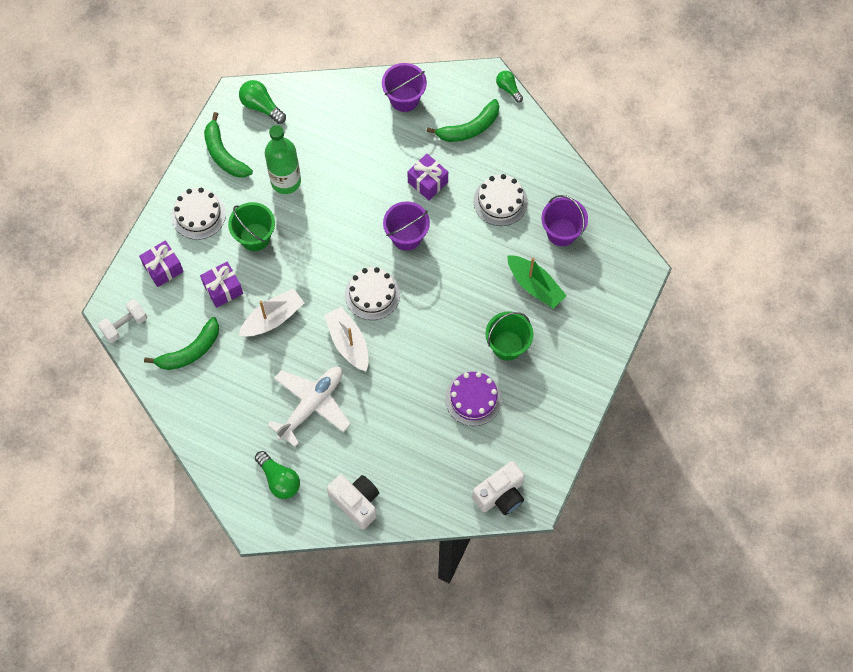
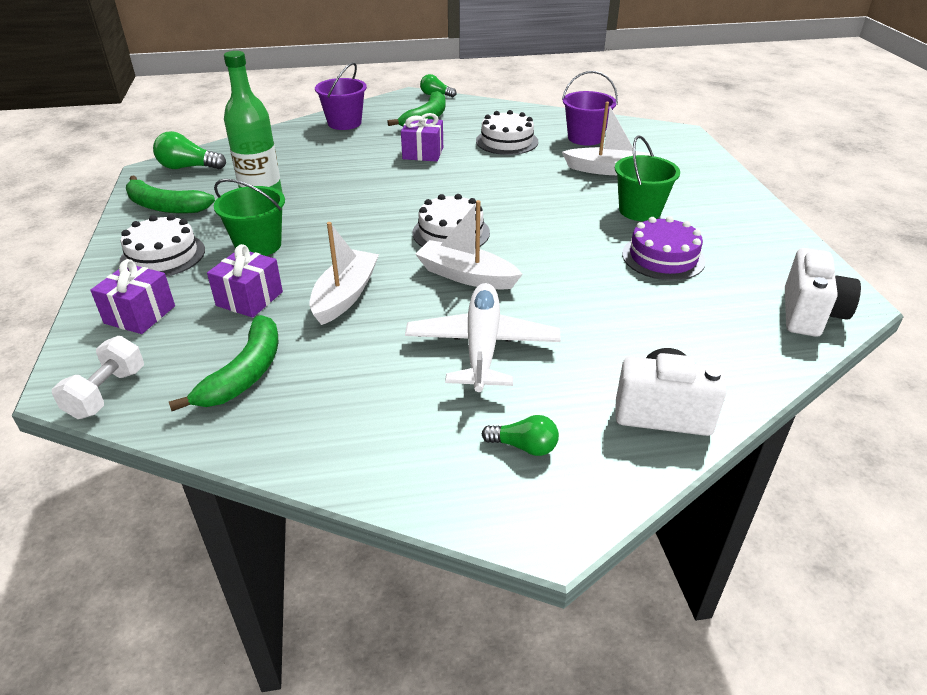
camera: 35 degrees left, 30 degrees down
green light bulb [255,451,300,499] -> green light bulb [482,415,559,456], size x0.66
purple bucket [383,201,430,251] -> none
green boat [507,255,567,309] -> white boat [562,102,651,175]

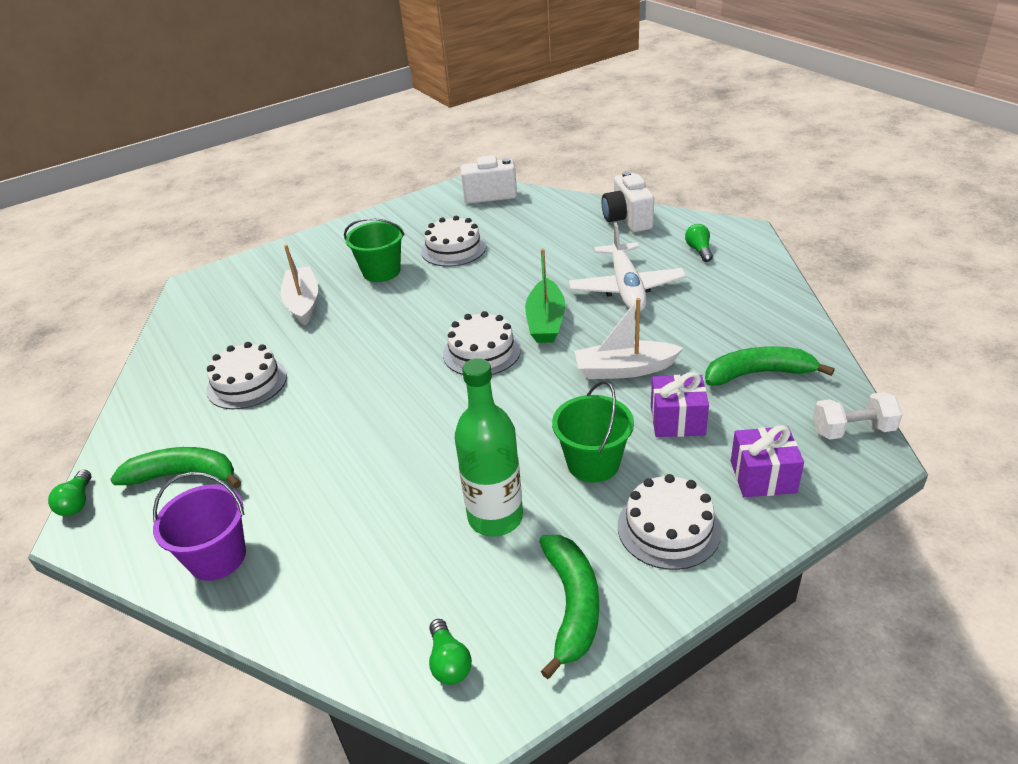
camera: 110 degrees left, 0 degrees up
green light bulb [153,131,226,169] -> green light bulb [429,619,472,685], size x0.66
purple gift [401,113,443,162] -> none
white plane [405,283,561,392] -> white plane turned 75 degrees counterclockwise [569,222,686,313]
white boat [415,200,523,289] -> green boat [525,249,565,343]
purple bucket [562,71,618,145] -> none
purple cake [622,216,706,281] -> white cake [421,216,486,267]

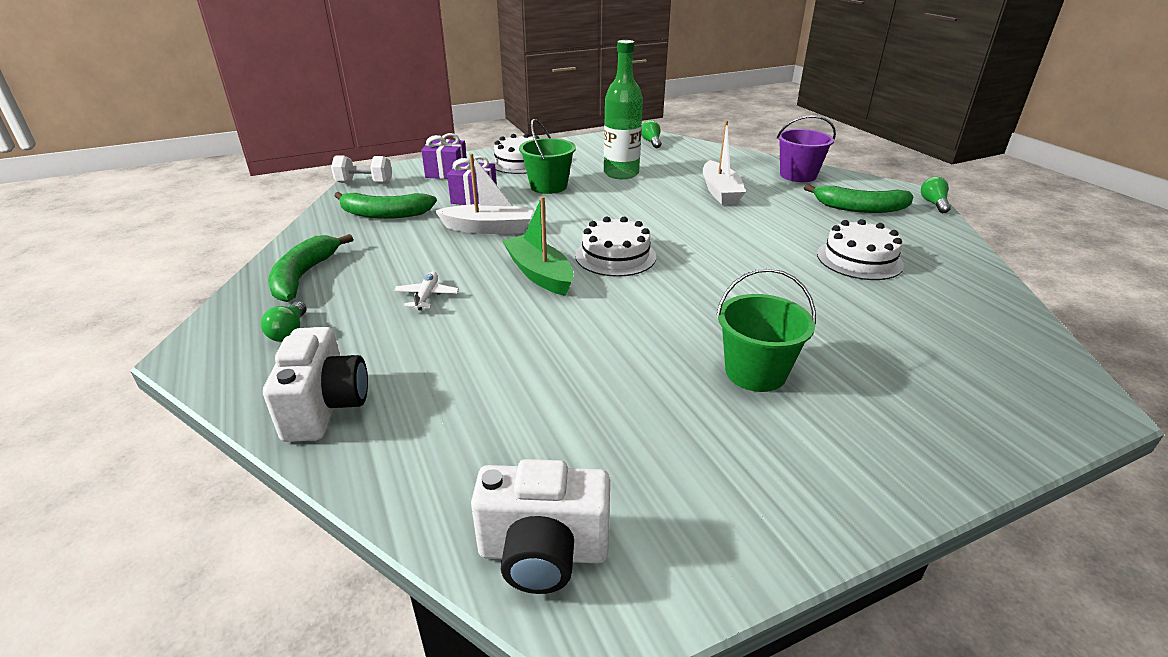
camera: 175 degrees left, 5 degrees down
white boat [281,245,318,326] -> white boat moved to [703,121,746,205]
white cake [421,216,486,267] -> none
green boat [525,249,565,343] -> green boat turned 45 degrees counterclockwise [502,196,574,296]
green banana [539,535,599,679] -> green banana moved to [268,234,353,302]
white plane [569,222,686,313] -> white plane [394,271,459,310], size x0.45

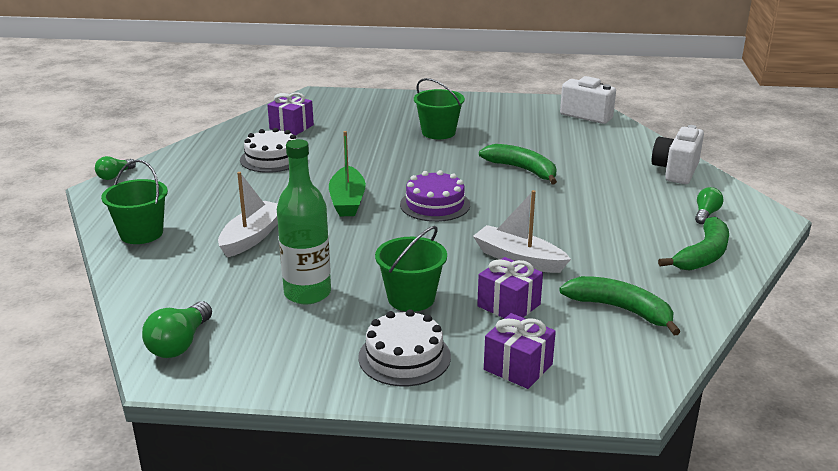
camera: 150 degrees left, 5 degrees down
white dumbbell [331,155,392,184] -> none
white plane [394,271,459,310] -> none
green boat [502,196,574,296] -> green boat moved to [329,131,366,216]
white cake [575,217,656,277] -> purple cake [400,170,470,222]
green light bulb [641,120,661,148] -> green light bulb [142,302,212,358], size x1.52
purple bucket [777,115,836,182] -> green bucket [101,160,168,244]
green banana [804,184,913,213] -> green banana moved to [479,144,557,184]
none -> purple gift [267,93,314,135]

